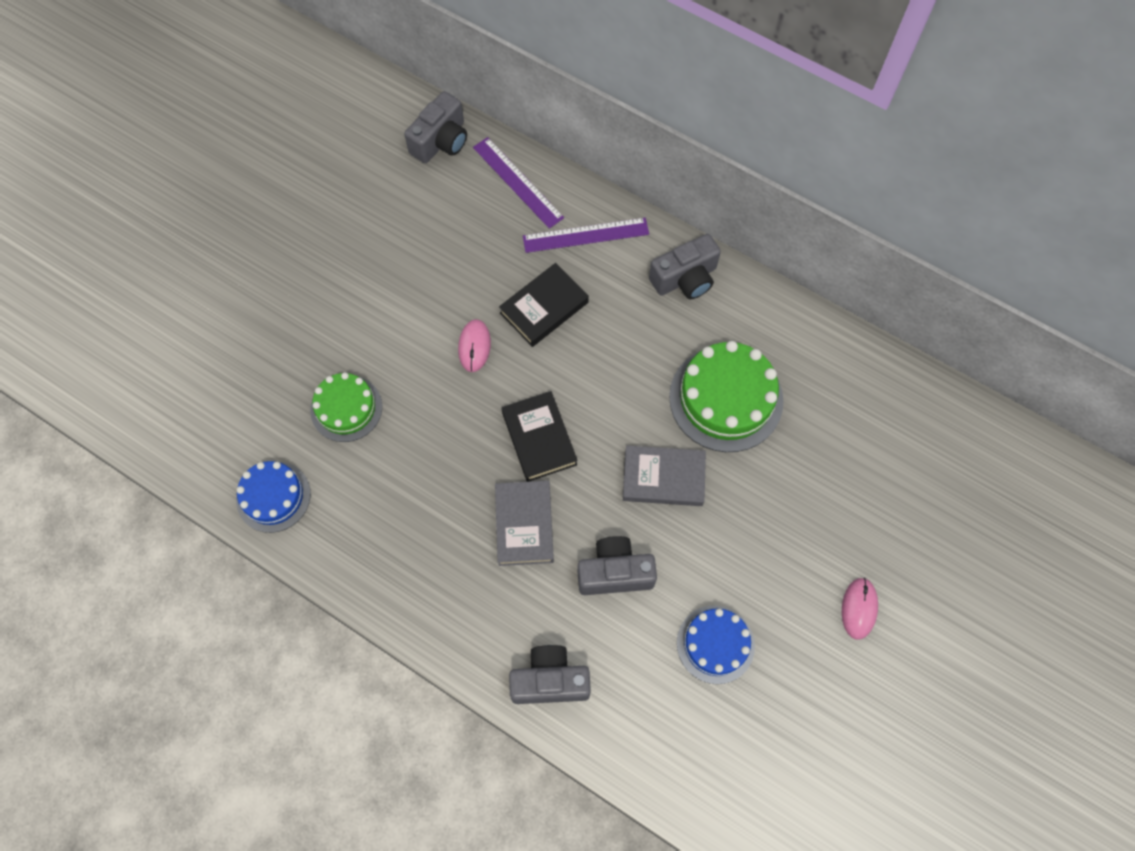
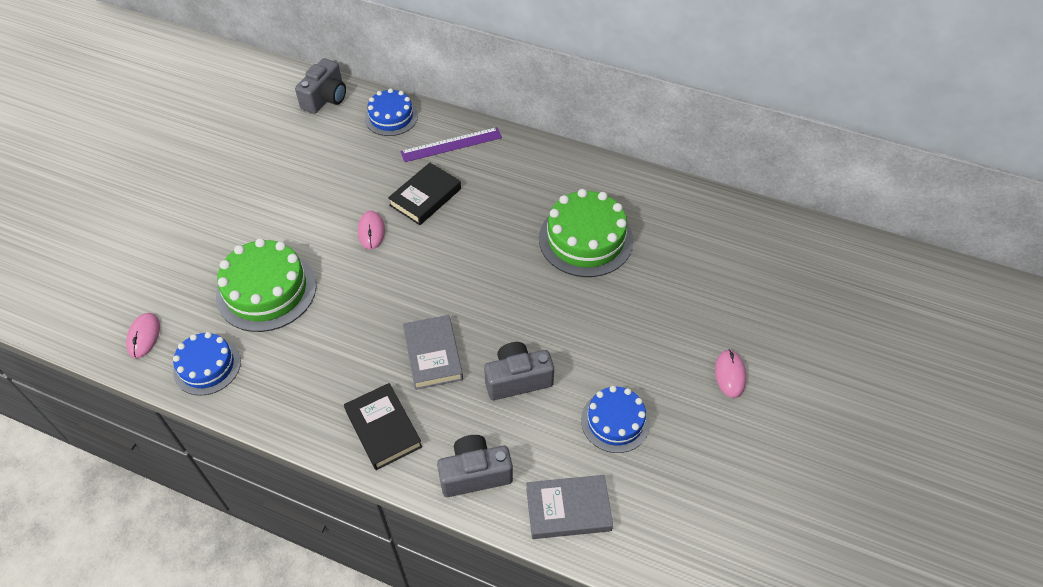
camera: 10 degrees left, 15 degrees down
green cake [310,372,382,442] -> green cake [216,238,316,332], size x1.59
purple ruler [473,137,564,229] -> blue cake [365,88,418,136]
black book [502,391,578,482] -> black book moved to [344,383,422,470]
grey book [623,445,706,506] -> grey book moved to [526,475,613,539]
grey camera [649,234,721,299] -> none
none -> pink mouse [126,313,160,358]

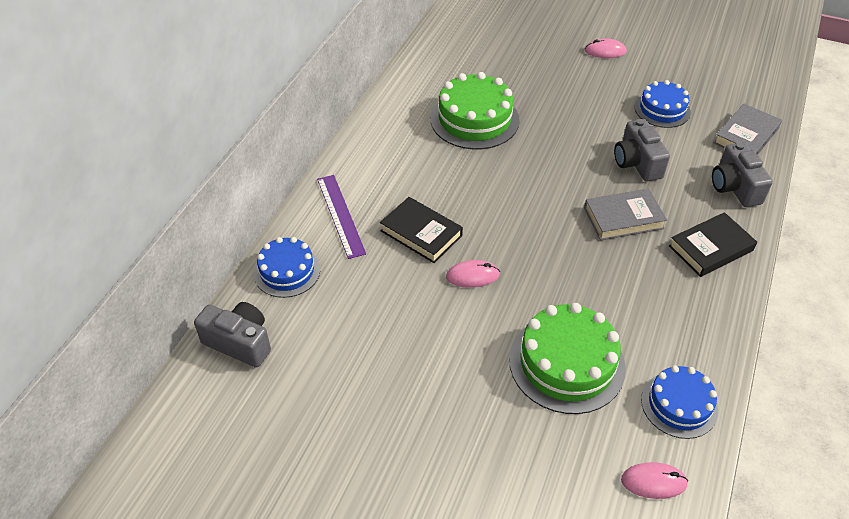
camera: 90 degrees left, 5 degrees down
grey book [526,475,613,539] -> grey book turned 45 degrees clockwise [714,104,782,154]

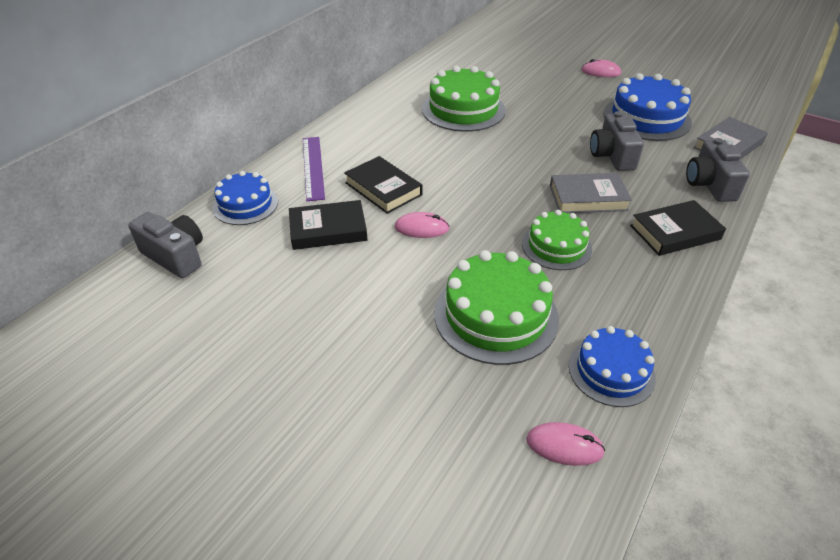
camera: 10 degrees right, 5 degrees down
blue cake [635,80,691,128] -> blue cake [603,73,692,141], size x1.59
none -> black book [289,200,367,250]
none -> green cake [522,210,592,270]

